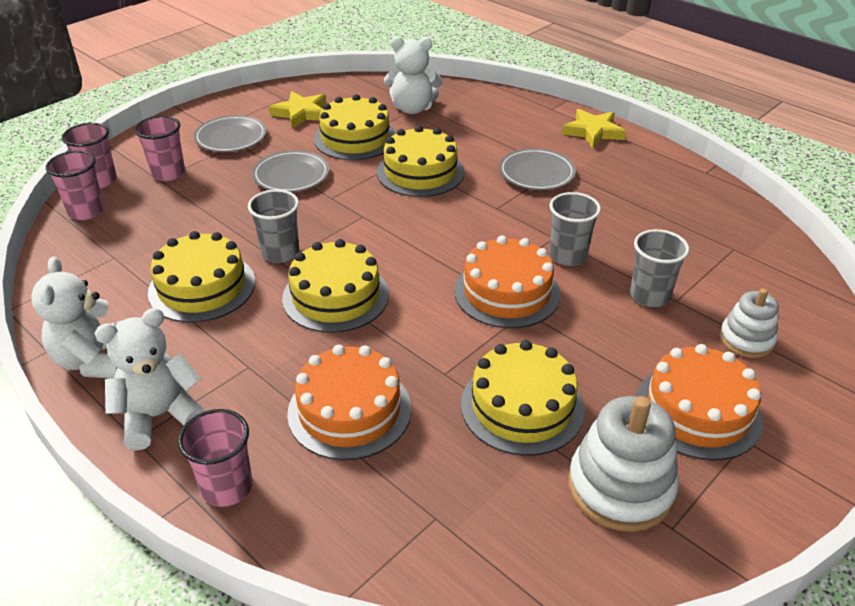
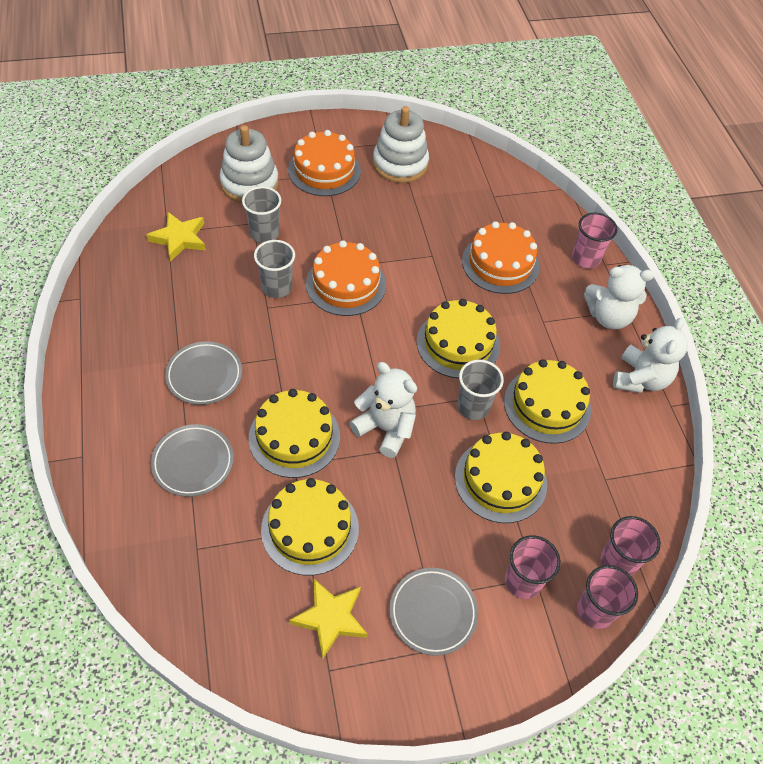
camera: 150 degrees left, 15 degrees up
grey plate [252,150,329,192] -> grey plate moved to [151,424,234,497]
white teddy bear [384,36,442,114] -> white teddy bear moved to [350,362,417,458]
yellow cake [461,340,584,456] -> yellow cake moved to [455,432,547,523]
yellow star [562,109,626,149] -> yellow star moved to [146,212,206,262]
white stacking toy [719,288,779,358] -> white stacking toy [220,125,279,203], size x1.65

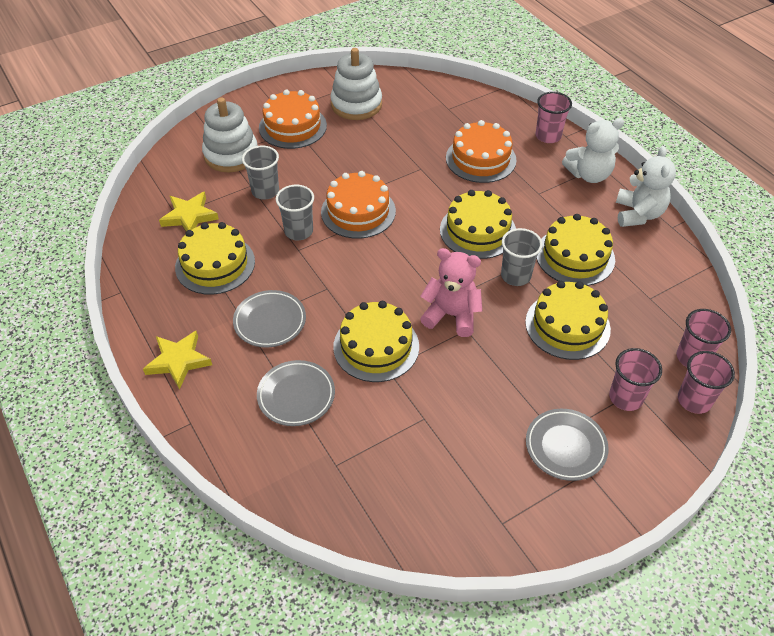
camera: 15 degrees left, 5 degrees down
yellow cake [261,478,359,576] -> yellow cake moved to [175,222,255,295]
yellow star [289,579,368,659] -> yellow star moved to [143,331,212,390]
white teddy bear [350,362,417,458] -> pink teddy bear [420,248,482,337]

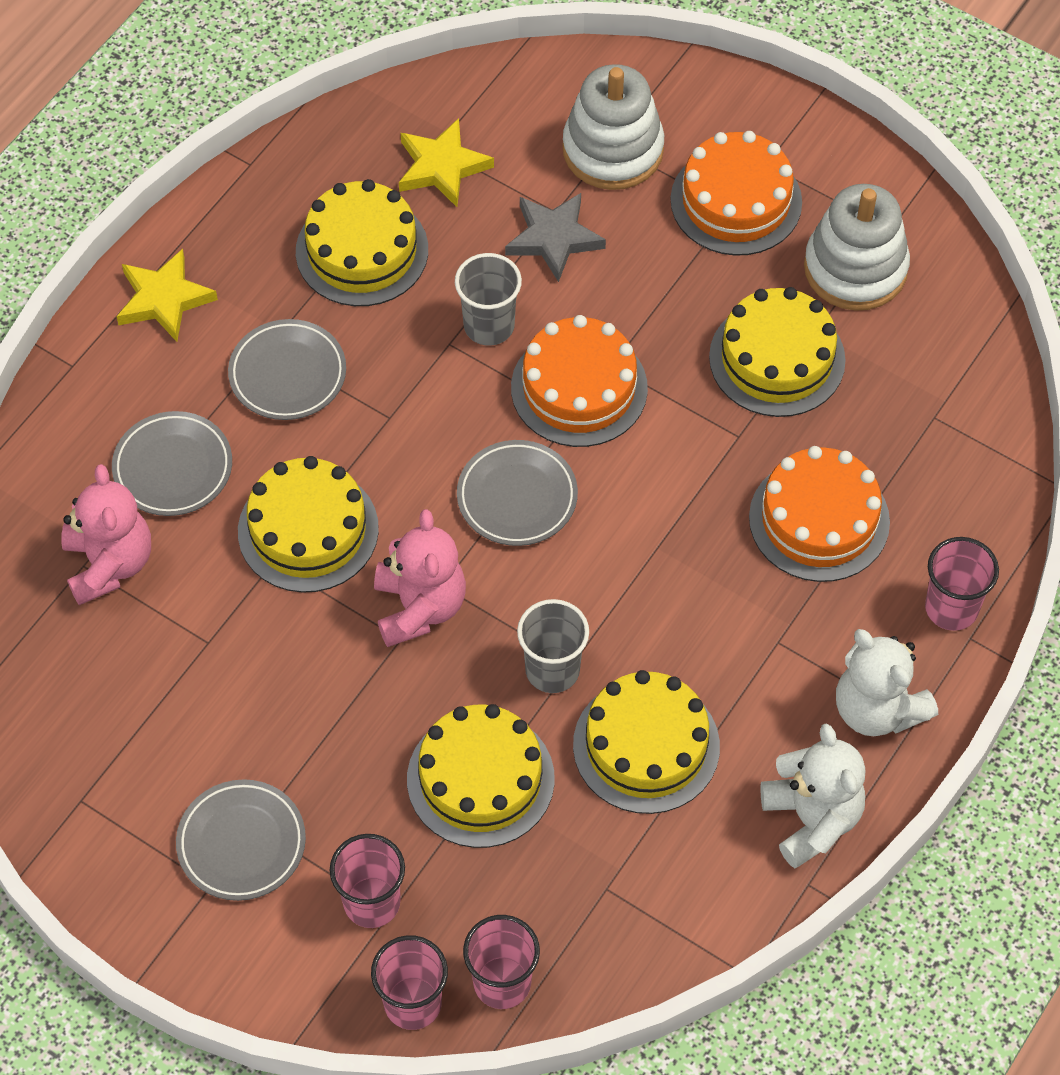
camera: 65 degrees right, 10 degrees up
grey cup [242,145,279,200] -> grey star [505,193,606,282]
yellow cake [440,190,516,259] -> yellow cake moved to [709,287,846,417]
white teddy bear [616,146,676,227] -> white teddy bear turned 90 degrees counterclockwise [760,724,865,868]
none -> pink teddy bear [61,464,151,605]
none -> grey plate [457,440,578,546]

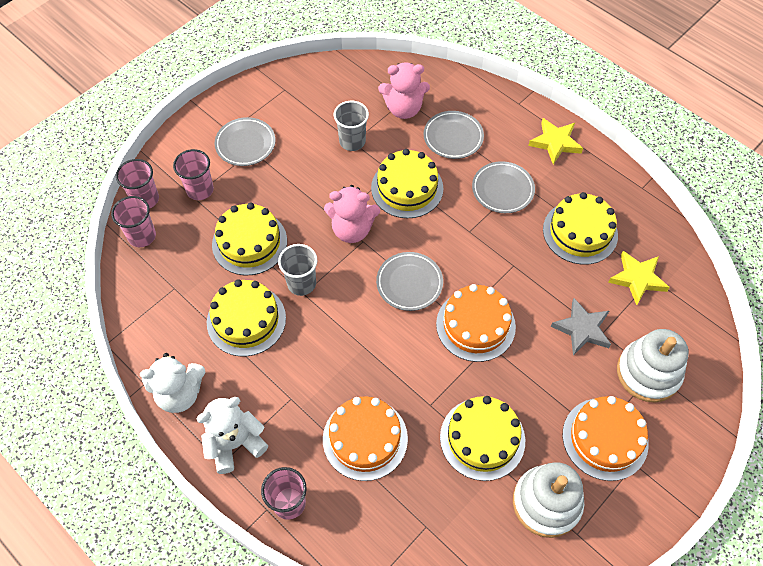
camera: 100 degrees right, 0 degrees up
grey cup [455,253,522,346] -> grey cup moved to [334,101,369,151]

